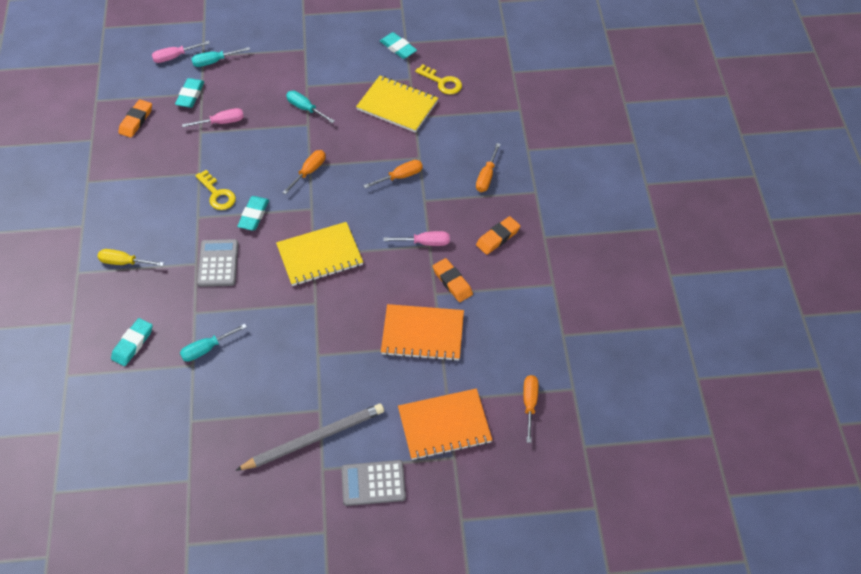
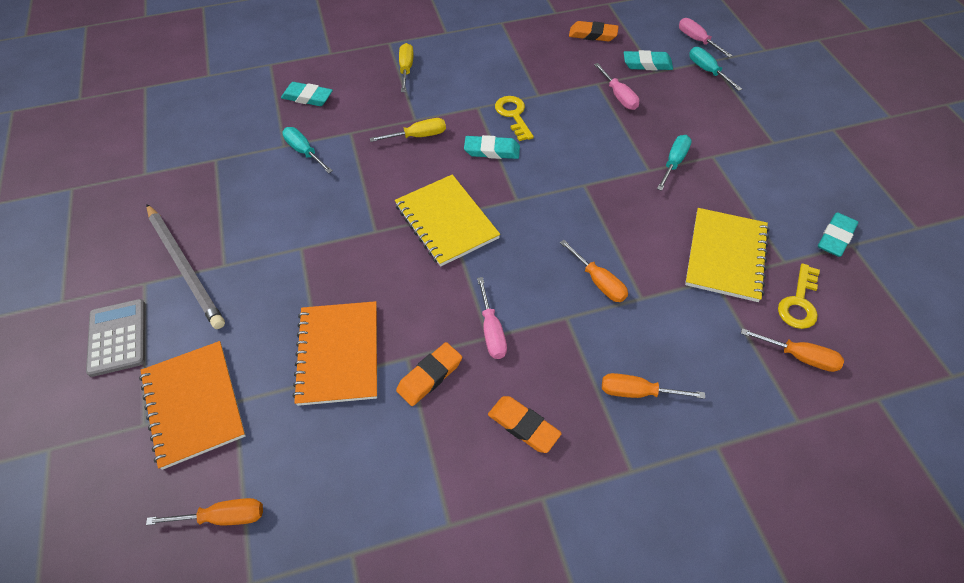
camera: 80 degrees right, 0 degrees up
yellow key [195,170,236,210] -> yellow key turned 120 degrees clockwise [495,96,534,141]
grey calculator [197,239,238,287] -> yellow screwdriver [370,118,446,142]
orange screwdriver [282,150,326,194] -> orange screwdriver moved to [741,328,844,372]

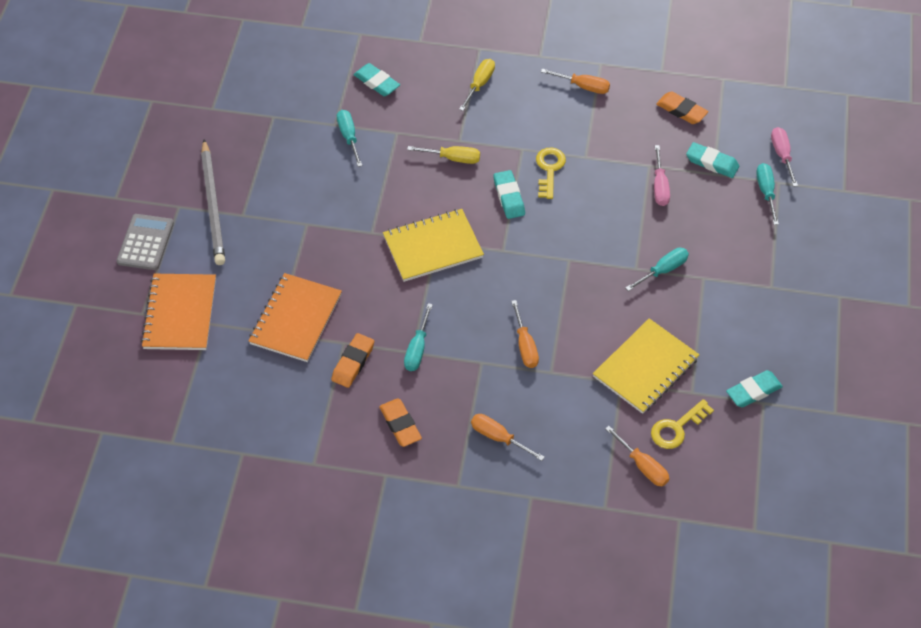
camera: 25 degrees right, 0 degrees up
orange screwdriver [146,498,263,525] -> orange screwdriver moved to [541,69,610,94]
yellow notebook [395,174,500,267] -> yellow notebook turned 75 degrees clockwise [383,209,484,282]
orange eraser [396,342,462,406] -> orange eraser turned 45 degrees counterclockwise [331,333,374,388]
turquoise eraser [464,135,520,159] -> turquoise eraser turned 45 degrees clockwise [493,170,525,219]
pink screwdriver [477,277,507,359] -> turquoise screwdriver [404,303,433,371]

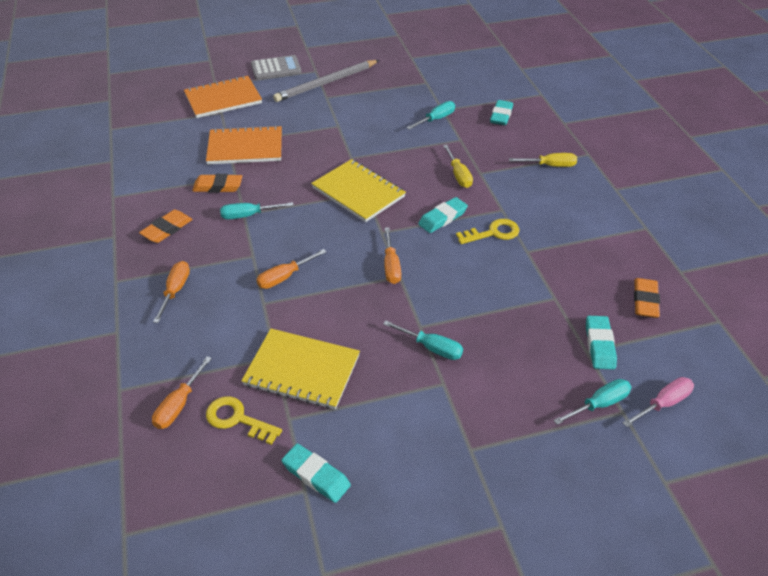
camera: 65 degrees right, 10 degrees down
orange screwdriver [541,69,610,94] -> orange screwdriver moved to [384,227,401,284]
pink screwdriver [654,145,670,206] -> none

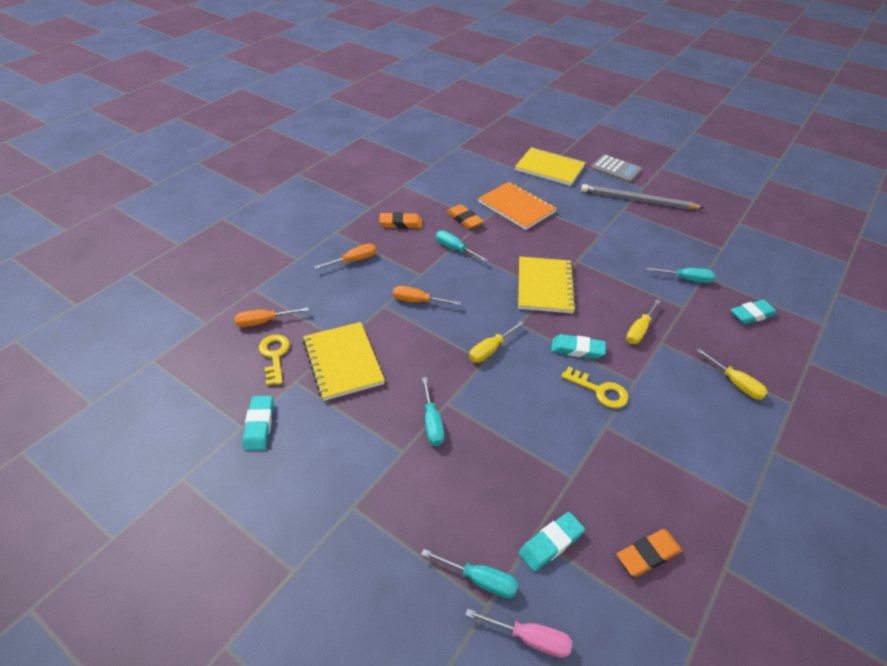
camera: 50 degrees right, 0 degrees up
orange notebook [184,76,262,118] -> yellow notebook [515,147,586,186]
orange screwdriver [384,227,401,284] -> yellow screwdriver [469,321,524,363]

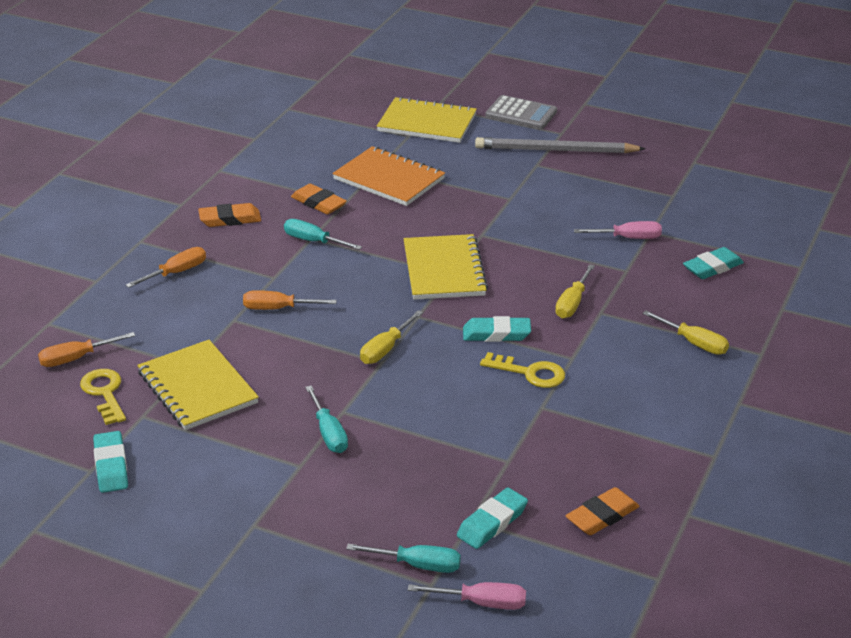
camera: 10 degrees left, 10 degrees down
turquoise screwdriver [647,267,715,283] -> pink screwdriver [574,221,662,239]

